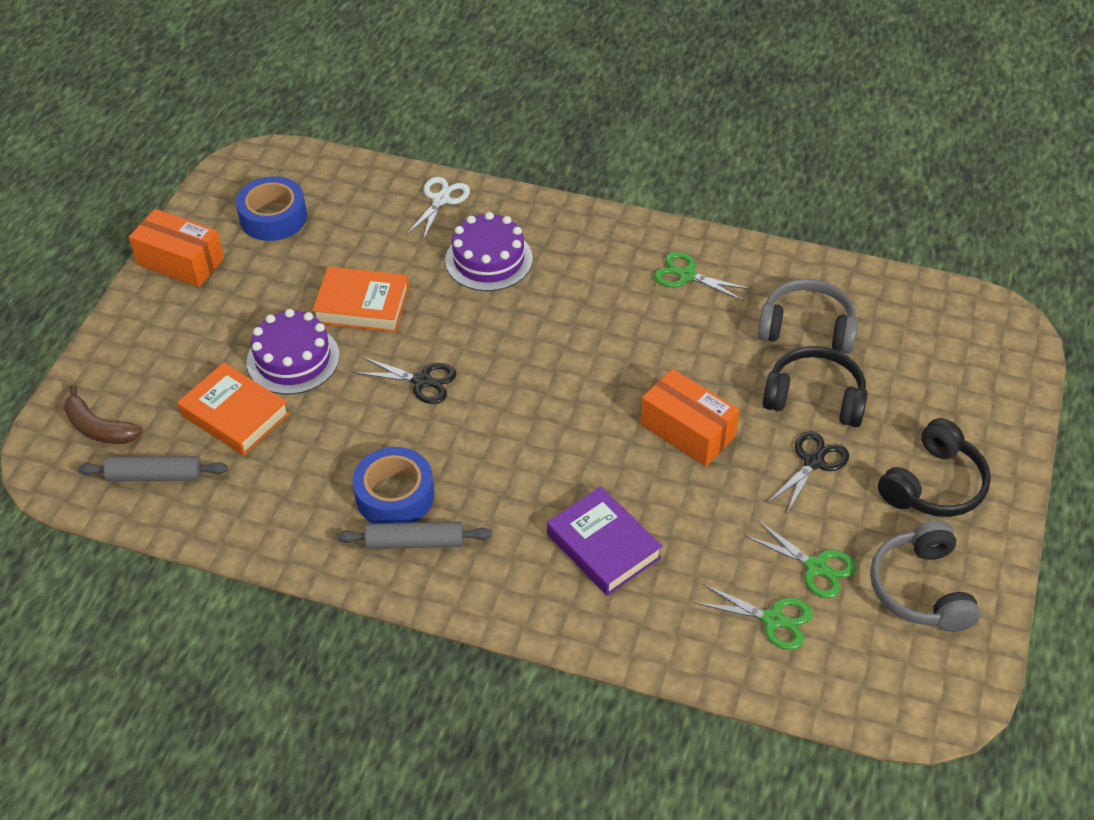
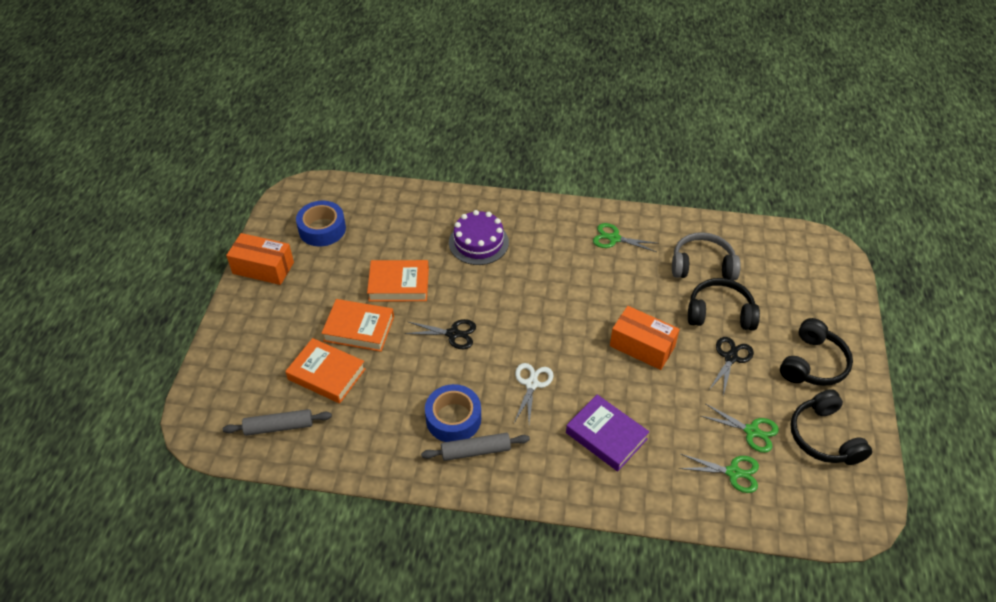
camera: 10 degrees left, 0 degrees up
brown banana [64,384,143,444] -> none
purple cake [247,309,340,395] -> orange book [321,299,394,352]
white scissors [406,177,470,241] -> white scissors moved to [514,363,554,424]
grey headphones [870,520,981,632] -> black headphones [790,389,872,465]

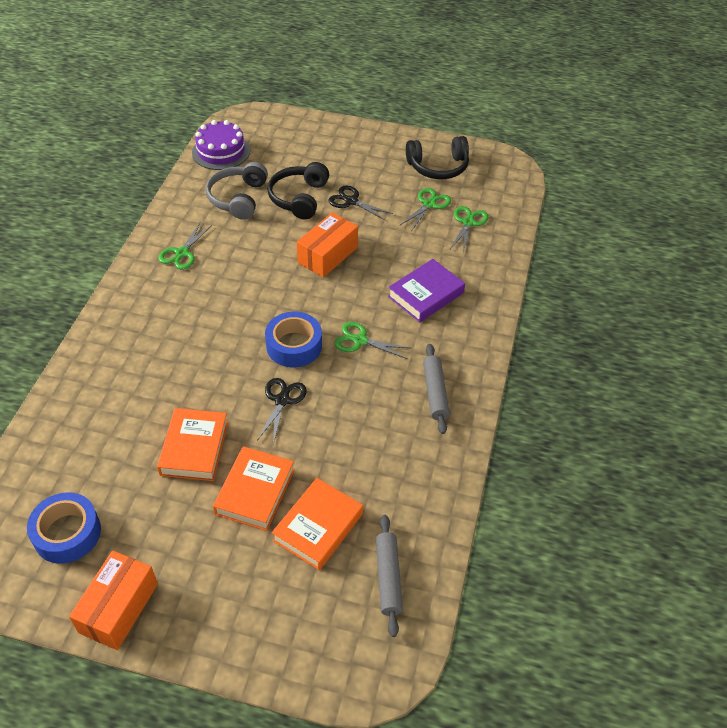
camera: 85 degrees left, 0 degrees up
blue tape [425,384,481,442] -> blue tape moved to [265,312,322,367]
purple cake [449,210,509,265] -> purple cake moved to [192,120,250,170]
white scissors [514,363,554,424] -> green scissors [334,322,410,359]
black headphones [780,318,853,386] -> none

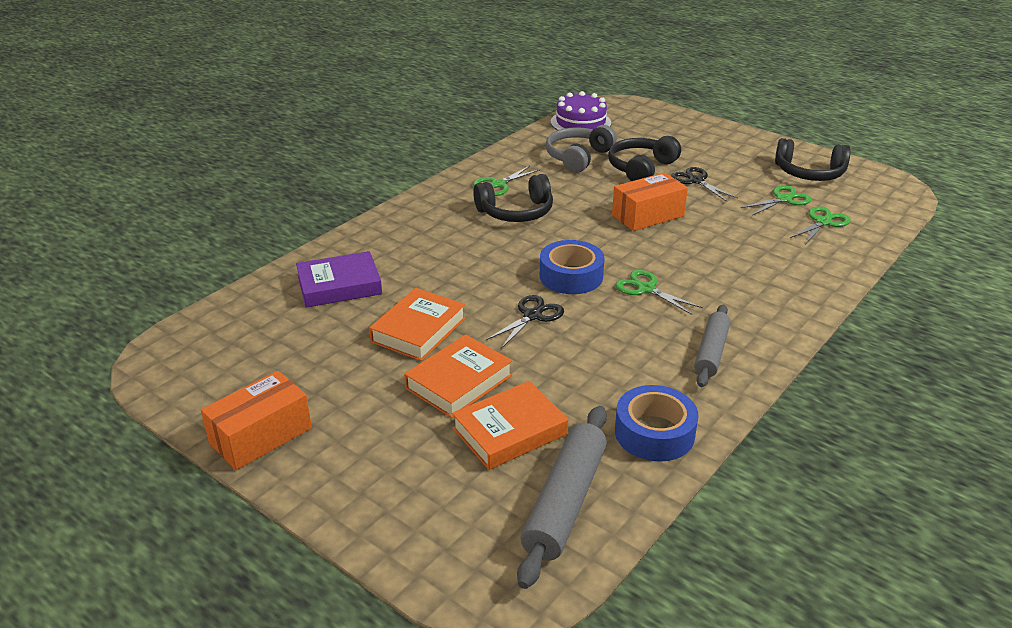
camera: 25 degrees right, 15 degrees down
blue tape [27,492,101,564] -> blue tape moved to [615,385,699,462]
grey rolling pin [376,515,403,637] -> grey rolling pin [517,406,607,589], size x1.51
purple book [388,259,465,322] -> purple book moved to [296,251,382,308]
none -> black headphones [473,174,553,222]

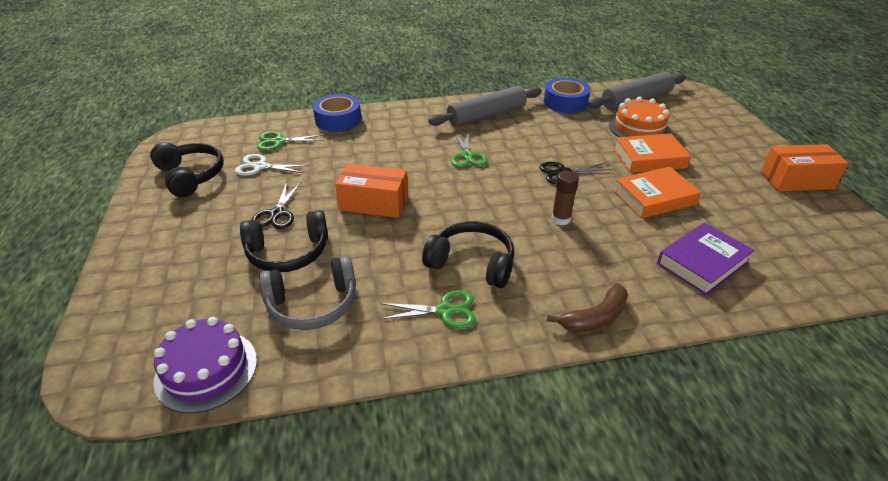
camera: 140 degrees left, 5 degrees up
purple book [296,251,382,308] -> purple book turned 60 degrees counterclockwise [657,222,755,295]
orange book [452,381,568,470] -> orange cake [609,97,671,137]
blue tape [540,240,605,294] -> blue tape moved to [313,94,361,132]
grey rolling pin [694,305,730,387] -> grey rolling pin [428,86,542,126], size x1.51
green scissors [741,185,812,216] -> white scissors [235,154,309,176]
none -> brown banana [547,283,628,332]
none -> brown glue stick [551,171,579,225]

